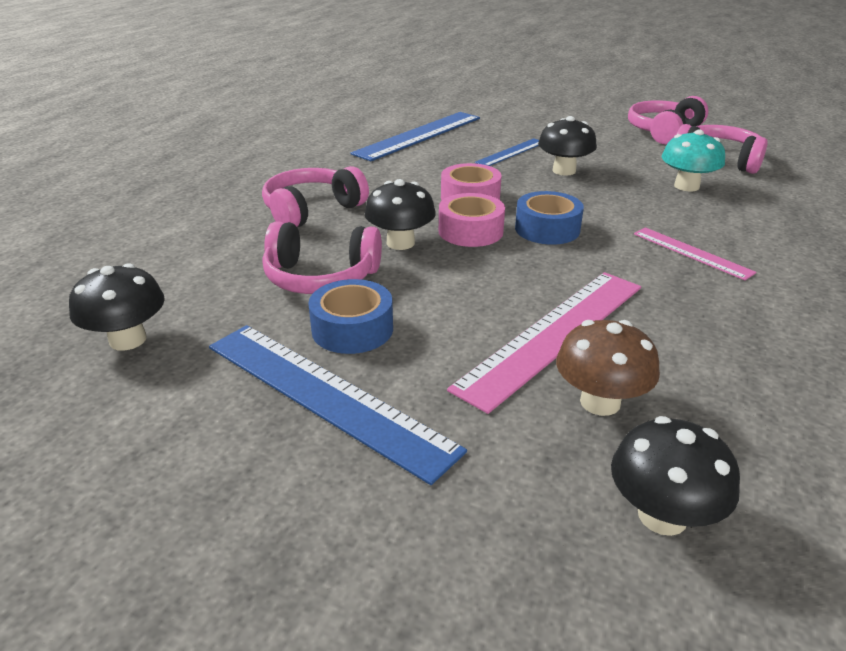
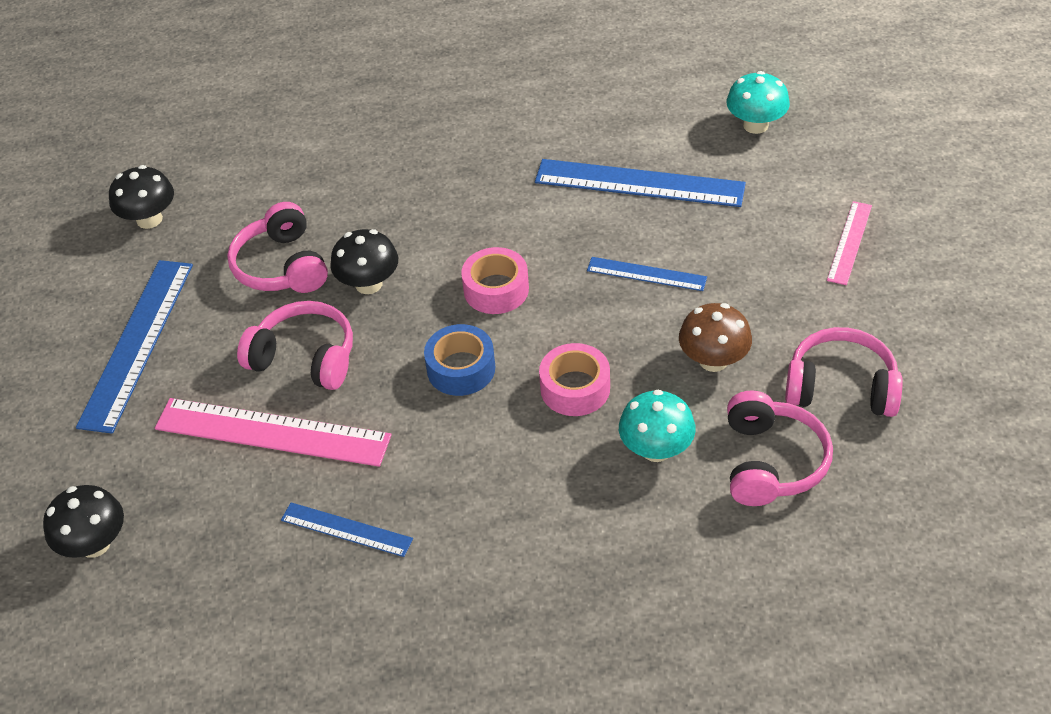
camera: 65 degrees right, 15 degrees up
pink headphones [262,166,369,227] -> pink headphones moved to [237,301,353,390]
blue tape [308,279,393,354] -> none
pink tape [439,193,505,247] -> pink tape moved to [539,343,610,416]
black mushroom [538,116,597,176] -> none
brown mushroom [556,320,660,416] -> brown mushroom moved to [679,303,752,372]
pink ruler [634,227,756,280] -> pink ruler moved to [827,201,872,285]
none -> blue ruler [281,502,413,557]
none -> turquoise mushroom [726,71,790,134]

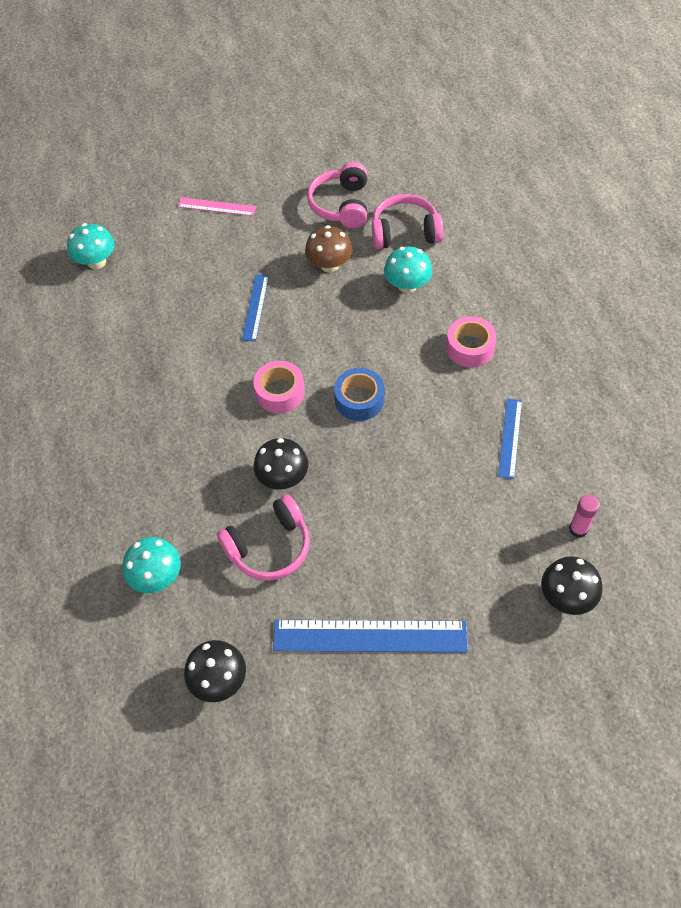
camera: 100 degrees left, 10 degrees up
pink ruler [155,398,392,467] -> none
pink headphones [237,301,353,390] -> none
blue ruler [535,159,746,207] -> none
pink tape [539,343,610,416] -> pink tape moved to [446,316,497,368]
none -> turquoise mushroom [122,537,181,593]
none -> pink glue stick [569,495,600,538]

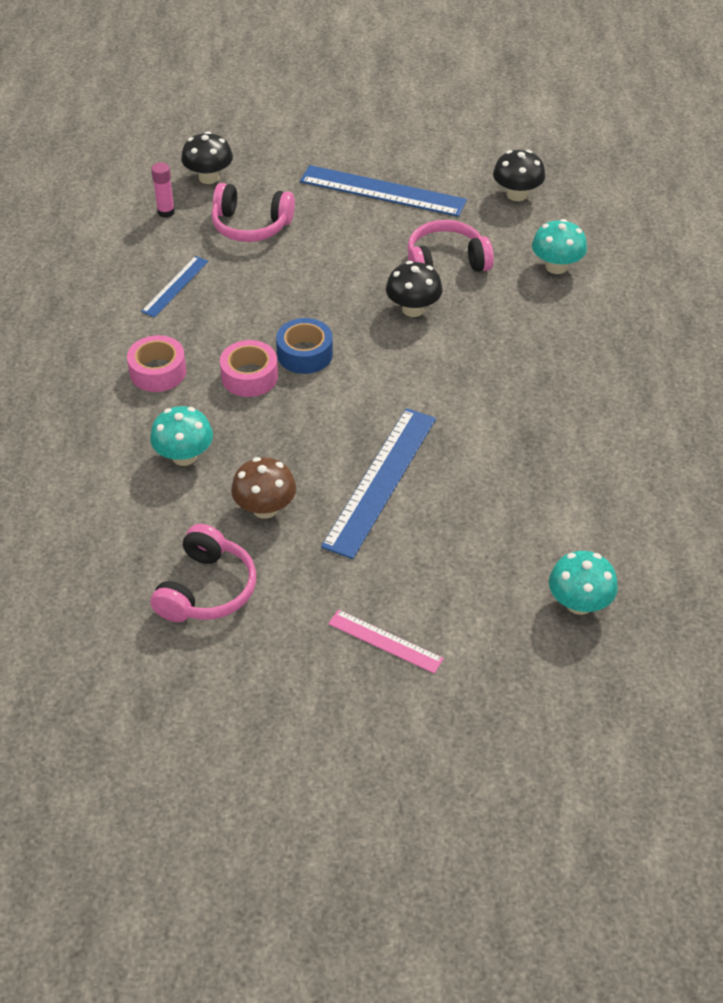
camera: 165 degrees left, 10 degrees down
blue ruler [242,275,269,341] -> blue ruler [321,408,436,559], size x1.86
pink tape [253,361,305,413] -> pink tape moved to [220,340,278,397]
pink headphones [372,194,443,249] -> pink headphones moved to [211,183,295,242]

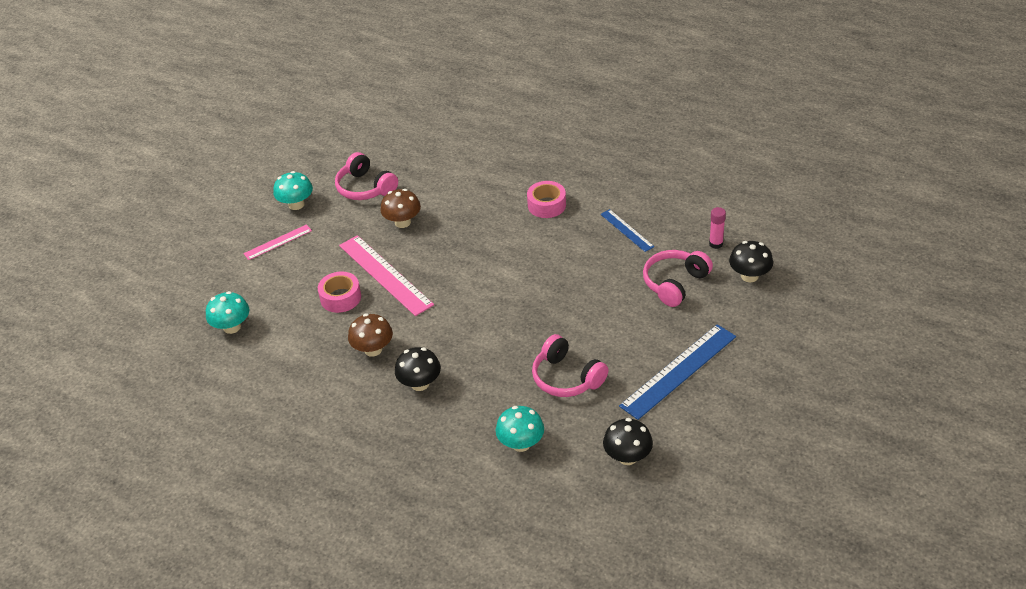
camera: 120 degrees right, 5 degrees down
turquoise mushroom [150,406,213,466] -> turquoise mushroom moved to [273,171,313,210]
pink tape [220,340,278,397] -> pink tape moved to [318,272,361,313]
blue tape [276,318,333,374] -> none
blue ruler [321,408,436,559] -> pink ruler [339,235,434,316]
black mushroom [386,261,443,317] -> black mushroom moved to [395,347,441,391]
pink headphones [407,220,494,272] -> pink headphones turned 120 degrees clockwise [532,334,609,397]
none -> brown mushroom [348,313,393,357]

